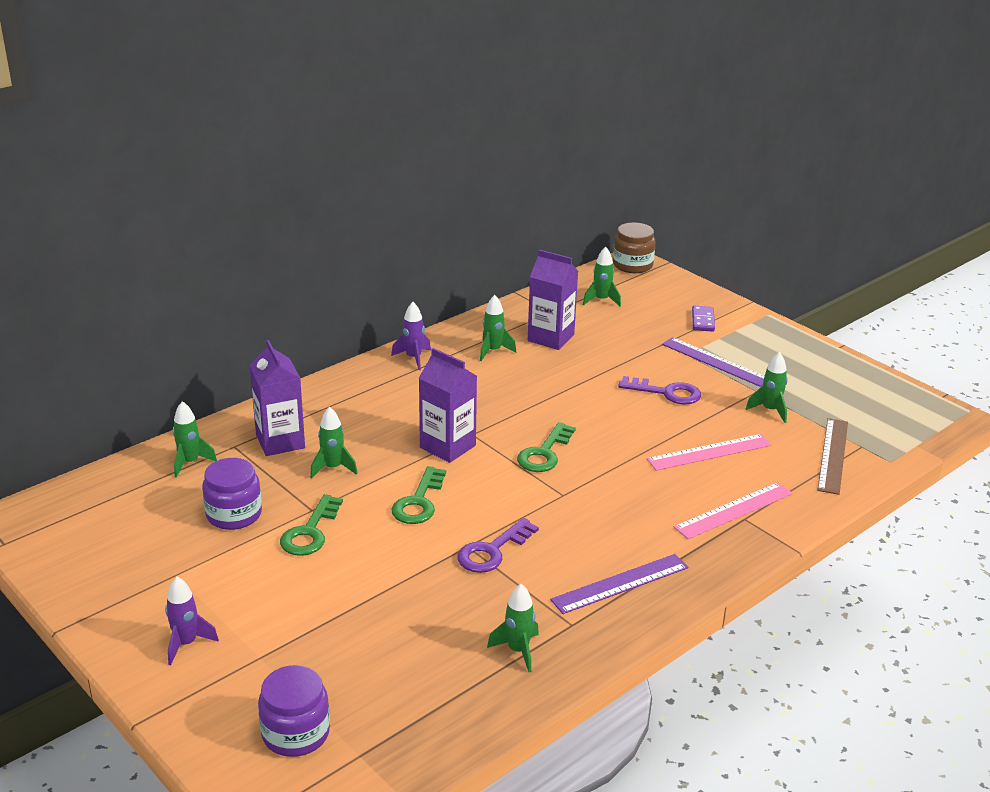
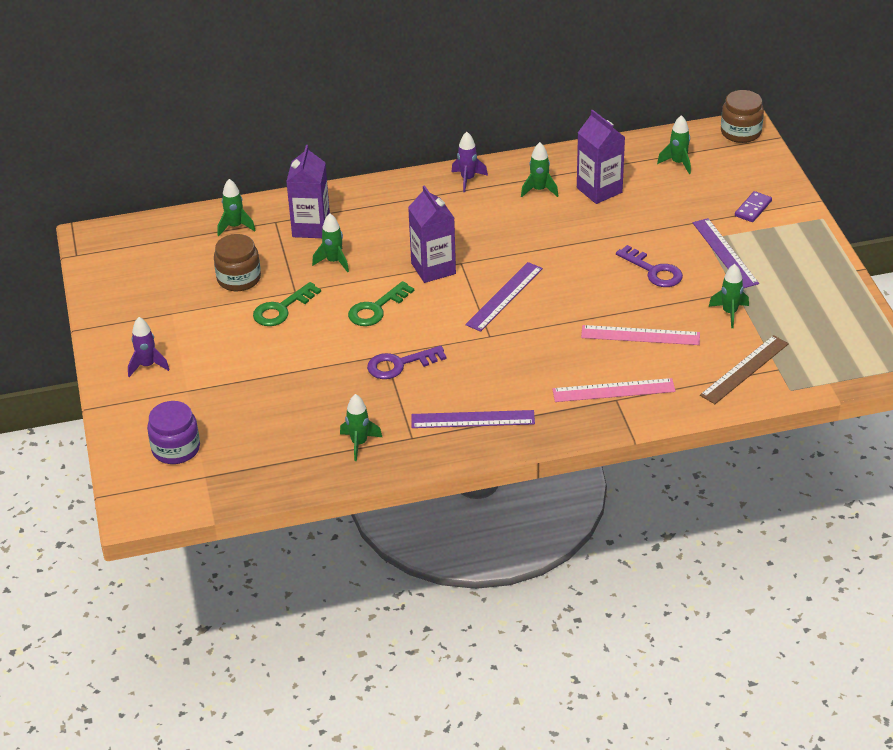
camera: 30 degrees right, 10 degrees up
purple jar [202,458,262,530] -> brown jar [214,234,261,291]
green key [517,422,576,472] -> purple ruler [465,262,543,332]

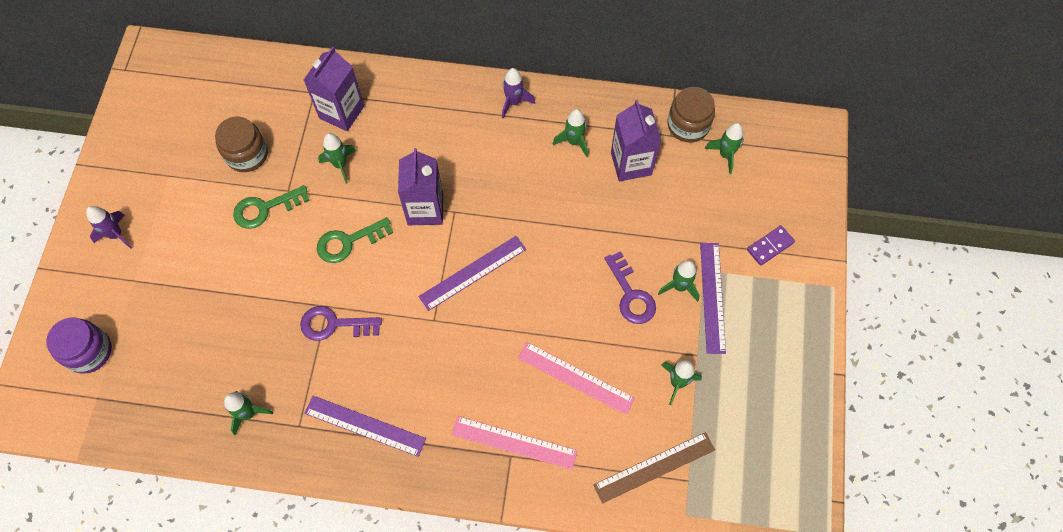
camera: 20 degrees right, 25 degrees up
green rocket [217,179,256,237] -> green rocket moved to [658,260,700,302]
brown jar [721,90,764,143] -> brown jar moved to [668,87,715,143]

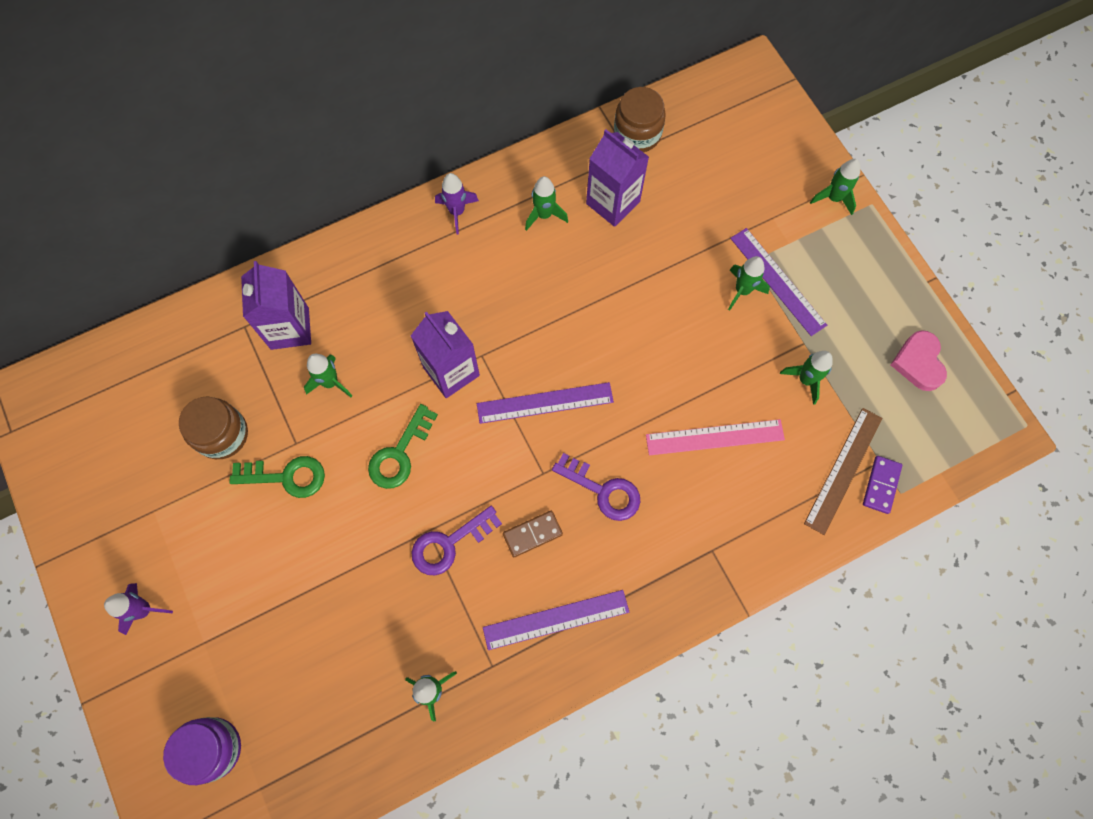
camera: 35 degrees left, 5 degrees up
green key [233,185,310,229] -> green key turned 120 degrees counterclockwise [229,456,325,498]
purple ruler [418,236,526,311] -> purple ruler turned 60 degrees clockwise [477,382,614,424]
pink ruler [452,416,578,470] -> none
purple key [604,251,656,324] -> purple key moved to [552,453,640,521]
green rocket [705,123,744,175] -> green rocket moved to [810,159,860,215]
purple domino [747,225,795,266] -> purple domino moved to [863,456,902,514]
none -> brown domino [503,511,563,557]
none -> pink heart [890,330,947,391]

